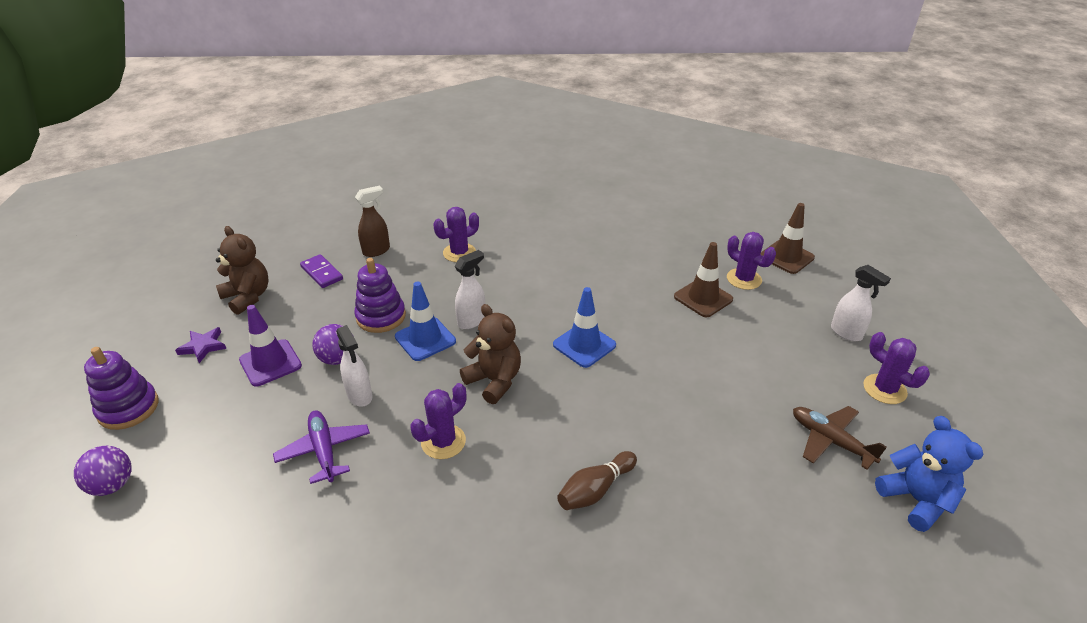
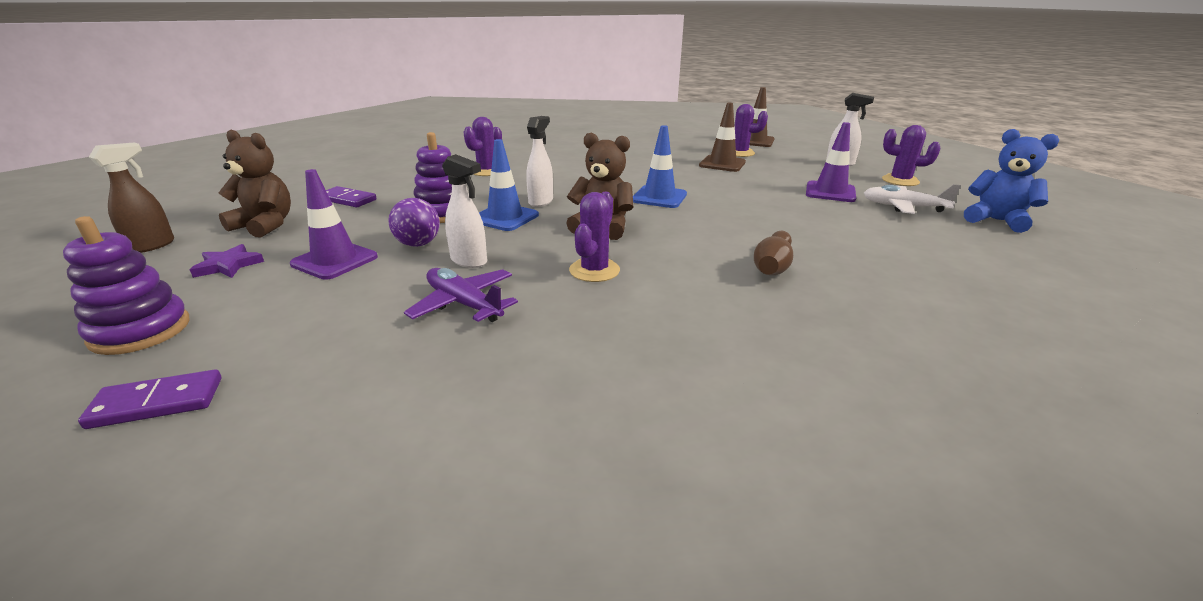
camera: 25 degrees left, 10 degrees down
purple ball [74,446,132,496] -> purple domino [78,369,221,429]
brown spray bottle [355,186,390,257] -> brown spray bottle moved to [89,143,174,253]
brown plane [793,406,887,470] -> white plane [864,184,961,214]
none -> purple traffic cone [806,122,856,202]

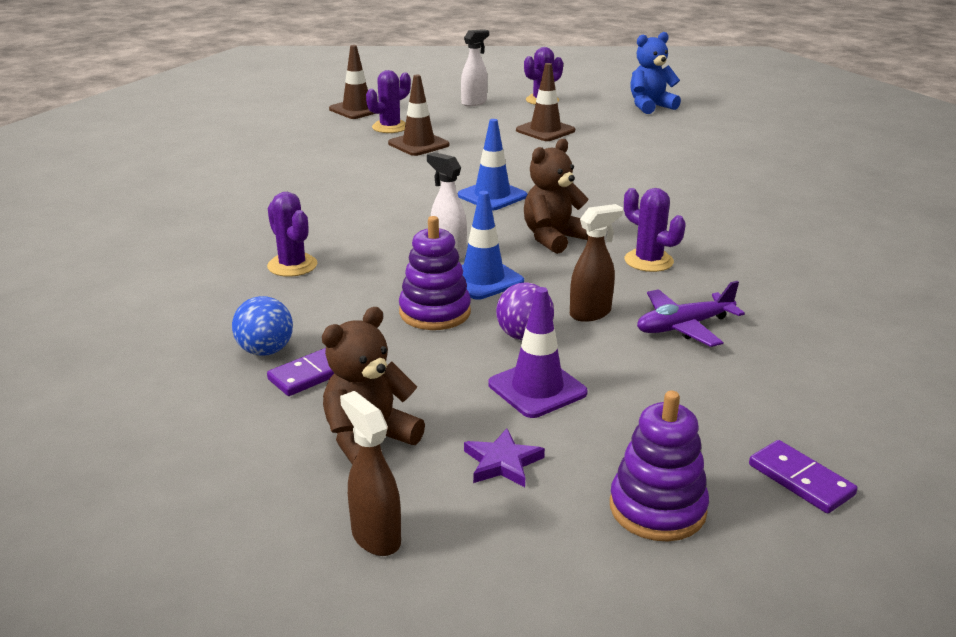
camera: 65 degrees left, 0 degrees up
purple domino [78,369,221,429] -> purple domino turned 45 degrees counterclockwise [749,440,857,513]
white spray bottle [442,154,487,268] -> brown spray bottle [570,204,623,322]
brown bowling pin [754,231,793,275] -> none
purple traffic cone [806,122,856,202] -> brown traffic cone [516,63,575,141]
white plane [864,184,961,214] -> none
none -> blue ball [232,296,293,356]

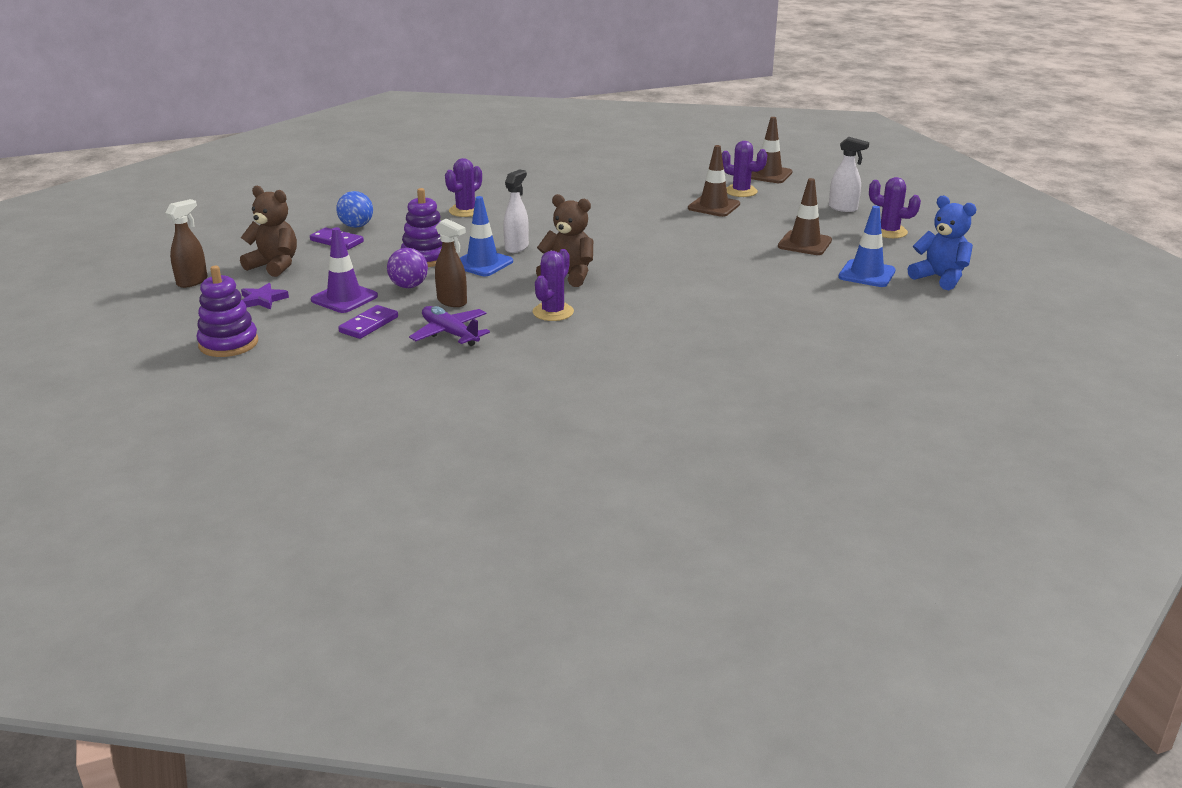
camera: 70 degrees right, 0 degrees up
blue traffic cone [458,119,527,211] -> blue traffic cone moved to [838,206,896,287]
purple domino [749,440,857,513] -> purple domino moved to [338,305,398,339]

